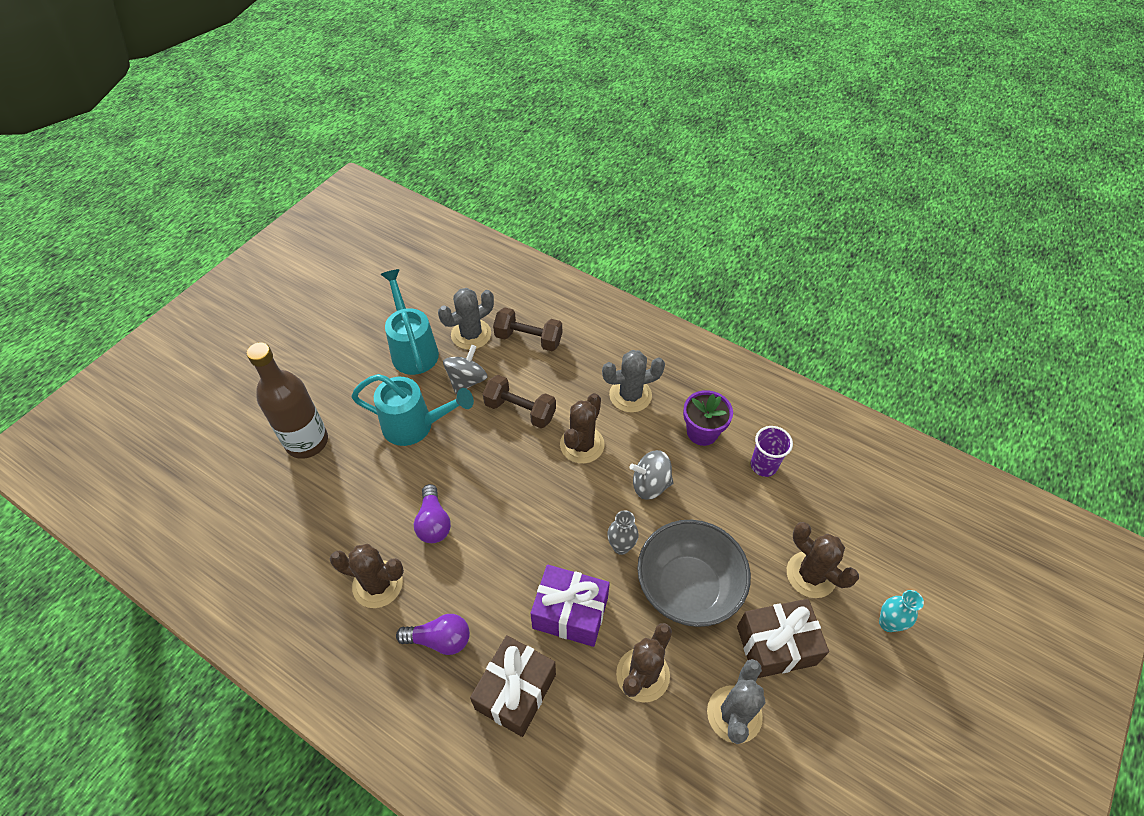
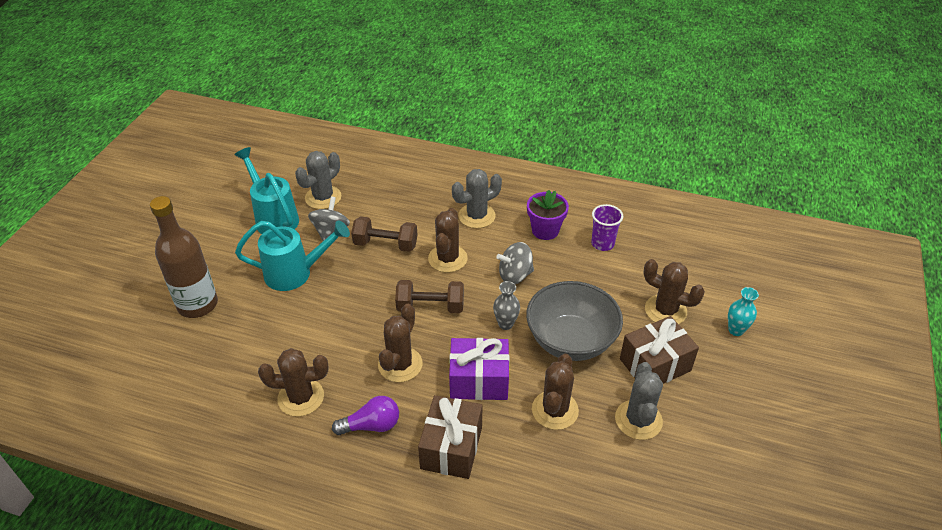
camera: 15 degrees left, 10 degrees down
purple light bulb [414,484,451,543] -> none
brown dumbbell [493,307,562,351] -> brown dumbbell moved to [395,280,464,313]
none -> brown cactus [378,304,423,382]

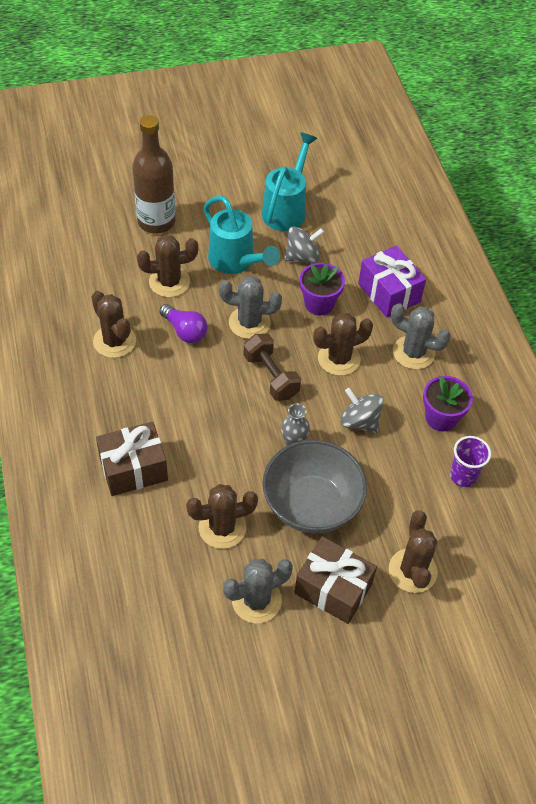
camera: 55 degrees right, 10 degrees up
grey cactus [295,151,341,209] -> grey cactus moved to [219,276,282,339]
purple light bulb [332,396,399,435] -> purple light bulb moved to [159,304,208,343]
brown dumbbell [351,216,417,252] -> purple flower pot [299,263,345,315]
brown cactus [378,304,423,382] -> brown cactus moved to [137,235,198,297]
purple gift [449,338,510,400] -> purple gift moved to [358,245,426,318]
turquoise vase [728,287,759,336] -> none

